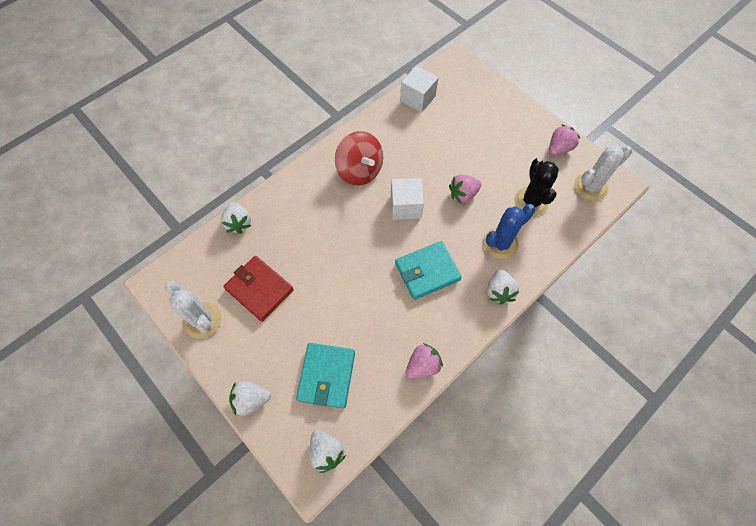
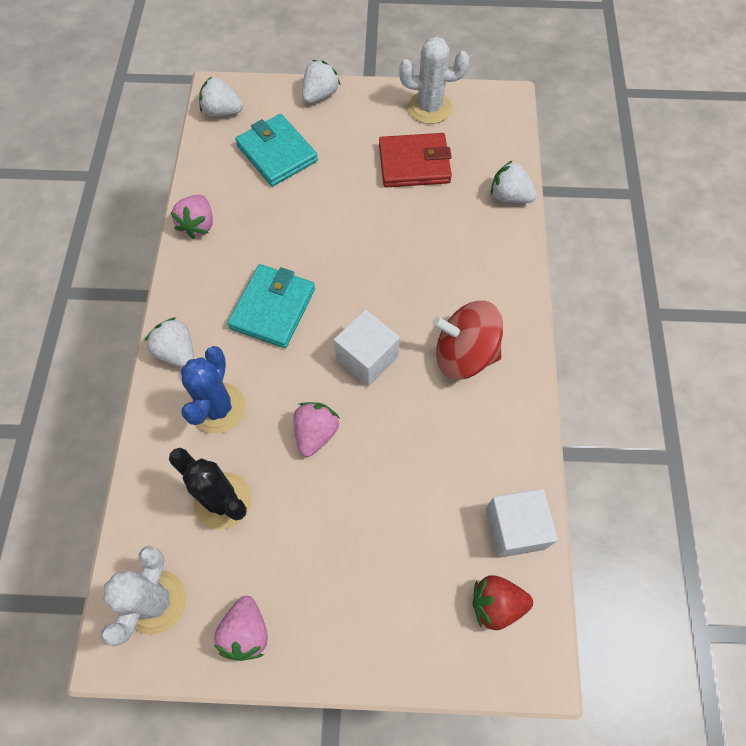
camera: 135 degrees right, 0 degrees up
none -> red strawberry [473,575,533,630]

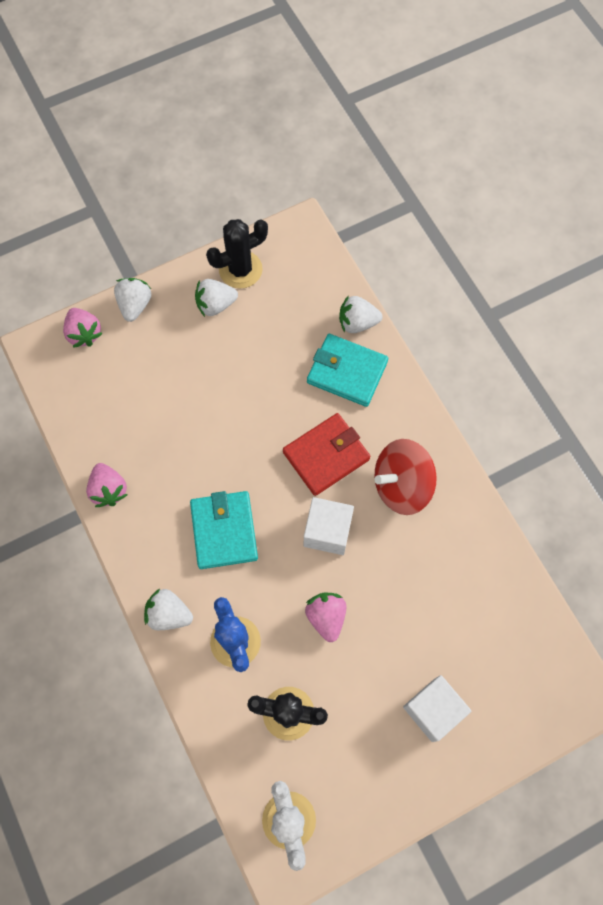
camera: 30 degrees left, 5 degrees up
white strawberry [199,76,243,117] -> white strawberry moved to [195,279,238,317]
pink strawberry [214,596,268,661] -> pink strawberry moved to [63,308,103,348]
turquoise wallet [235,114,318,186] -> turquoise wallet moved to [307,334,388,407]
red wallet [379,133,452,187] -> red wallet moved to [283,413,370,496]
white cactus [399,36,470,124] -> black cactus [206,219,268,289]
red strawberry [473,575,533,630] -> none
white cube [486,489,558,558] -> white cube moved to [403,675,471,742]

